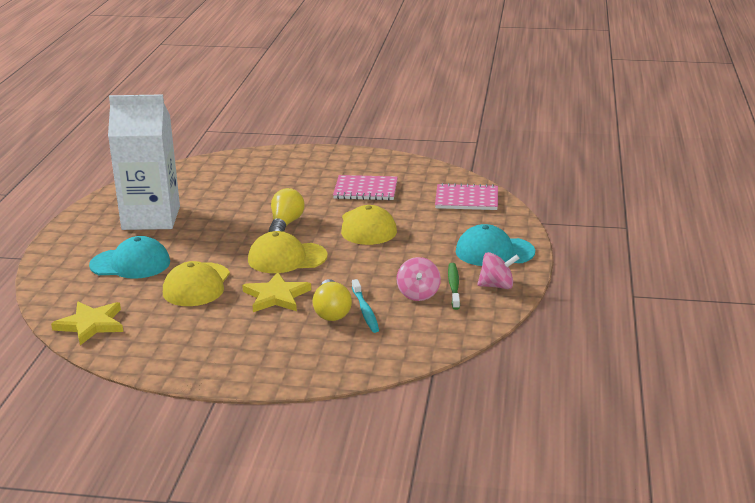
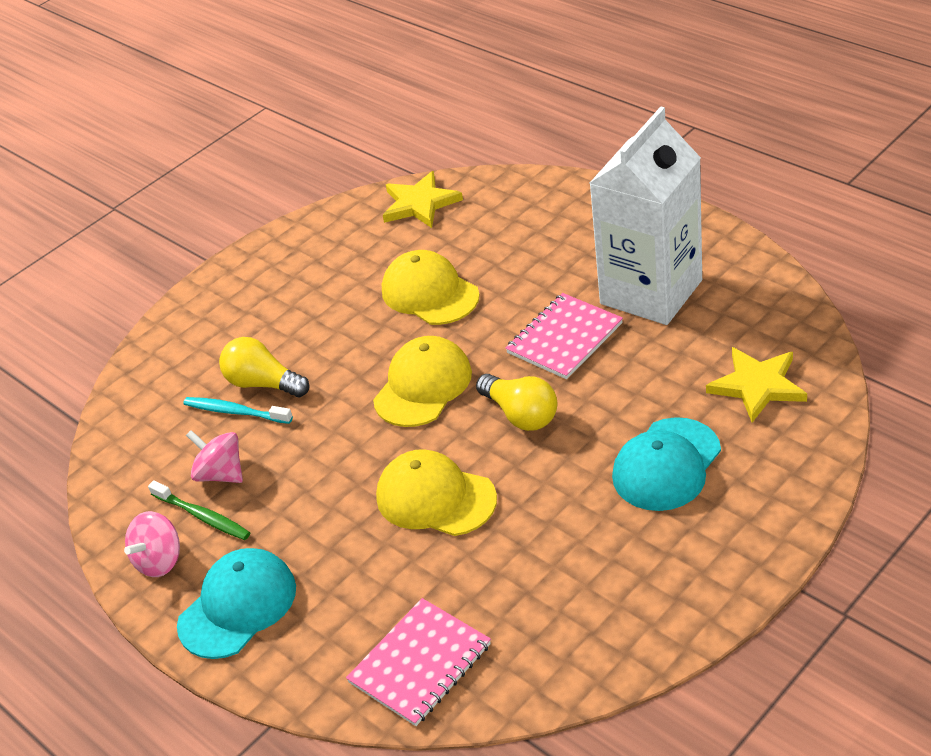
camera: 130 degrees right, 15 degrees up
turquoise cap [89,236,170,279] -> turquoise cap moved to [612,417,721,511]
yellow star [242,272,311,312] -> yellow star moved to [706,347,807,423]
pink notebook [333,175,398,200] -> pink notebook moved to [505,293,623,379]

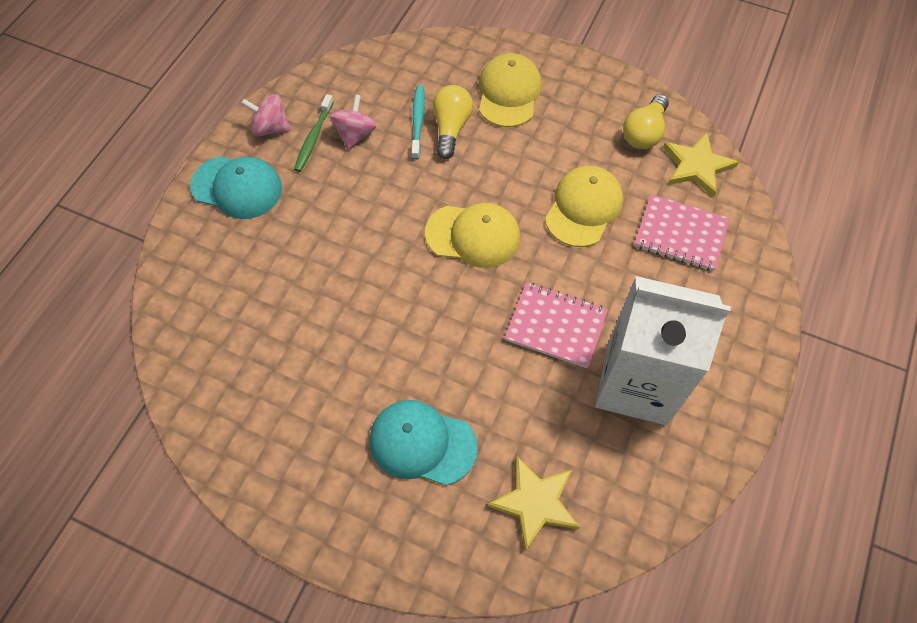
camera: 65 degrees right, 20 degrees up
pink notebook [346,598,491,726] -> pink notebook moved to [634,194,730,271]
yellow cap [376,449,497,536] -> yellow cap moved to [479,53,542,127]
yellow light bulb [476,374,557,431] -> yellow light bulb moved to [623,94,669,149]

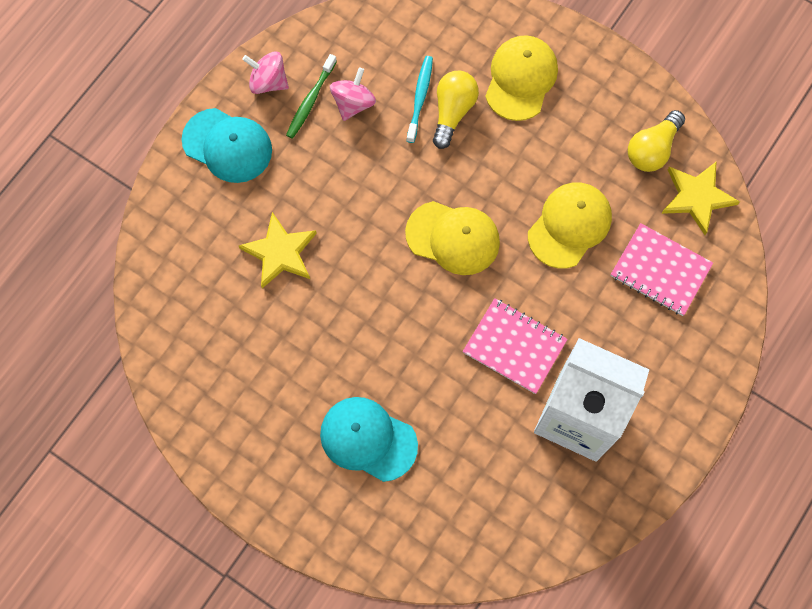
camera: 10 degrees right, 10 degrees up
yellow star [487,457,580,552] -> yellow star moved to [238,212,317,288]

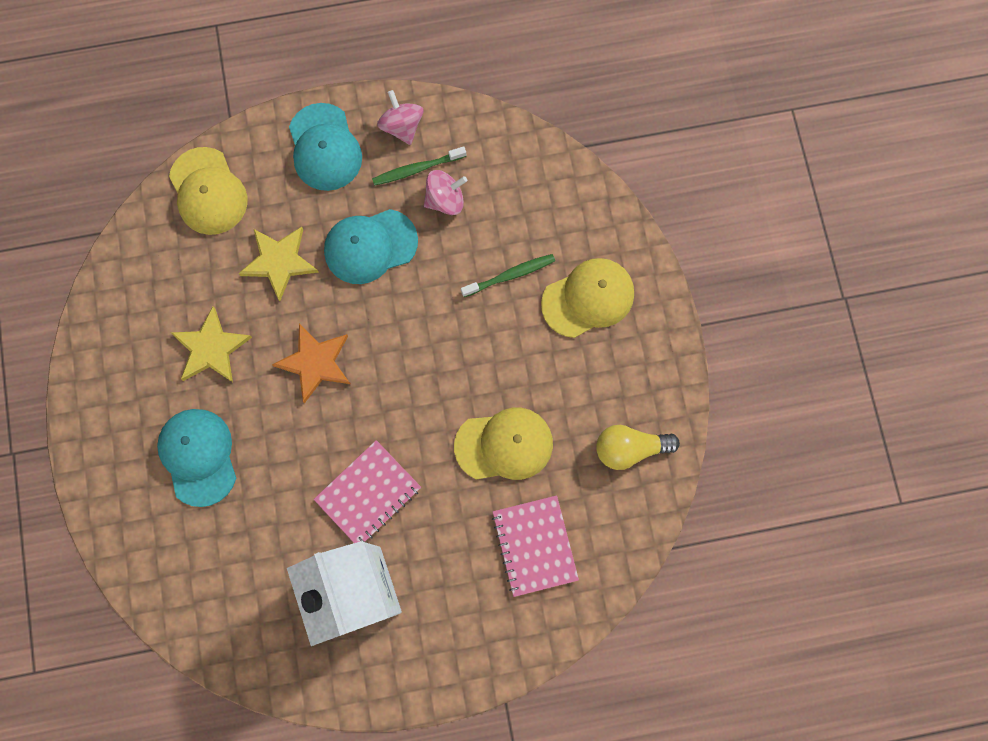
camera: 45 degrees right, 5 degrees up
yellow cap [405,201,500,275] -> yellow cap moved to [169,147,247,235]
turquoise toothbrush [407,56,433,143] -> none
yellow light bulb [433,71,479,149] -> green toothbrush [461,254,555,297]
pink notebook [463,298,568,394] -> pink notebook turned 60 degrees clockwise [314,440,421,543]
yellow star [661,162,740,235] -> yellow star moved to [170,306,252,382]
none -> orange star [272,324,350,403]
none -> turquoise cap [324,209,418,284]

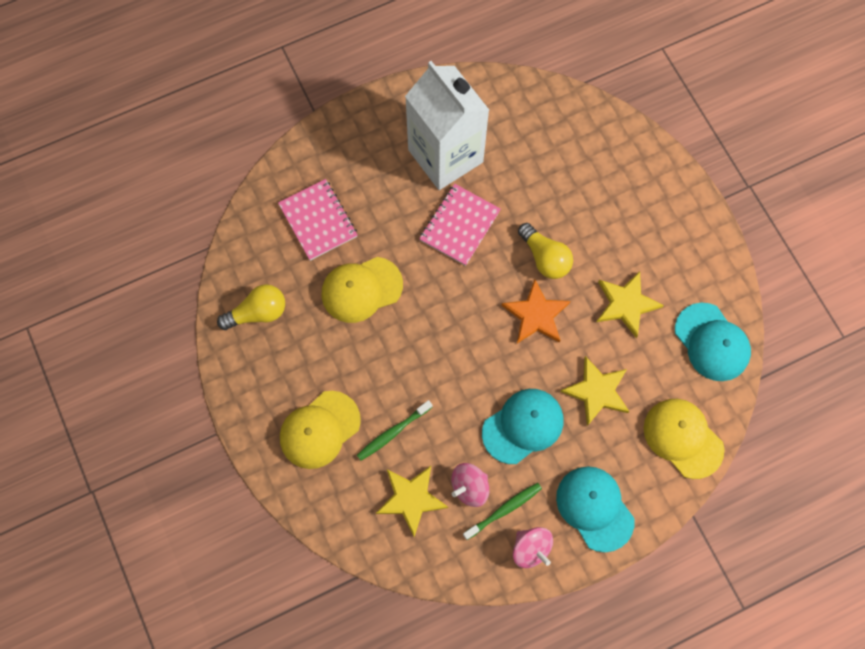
camera: 165 degrees right, 5 degrees down
turquoise cap [157,409,236,507] -> turquoise cap moved to [675,302,751,381]
none -> yellow star [376,466,448,537]
none -> yellow light bulb [518,223,573,279]

